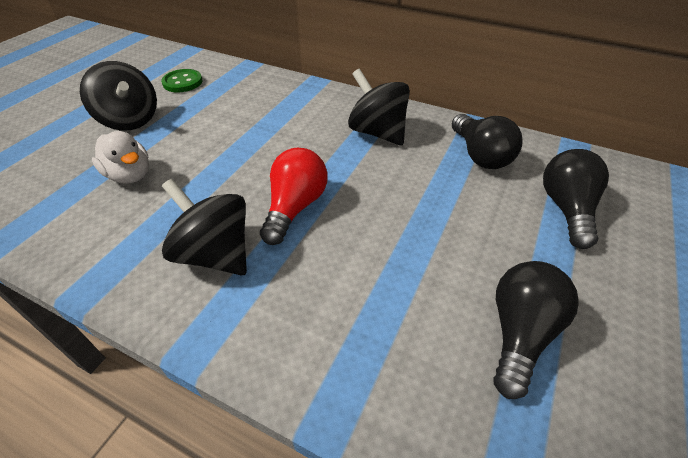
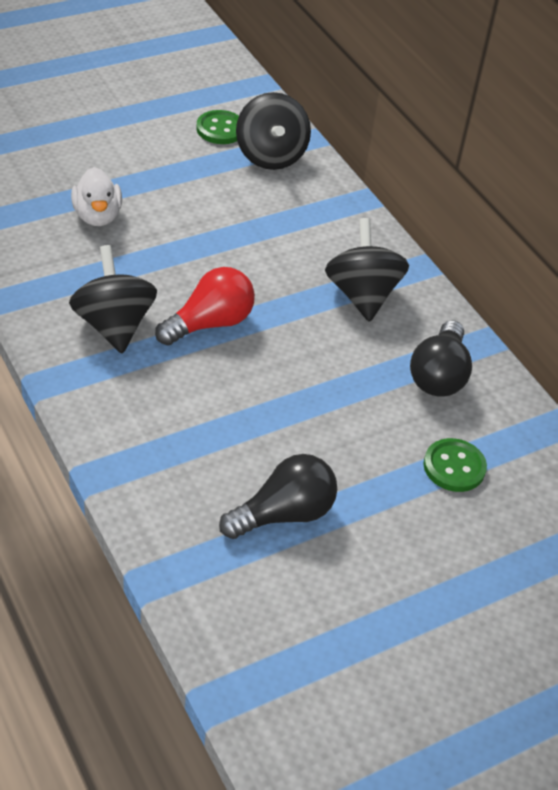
camera: 30 degrees right, 0 degrees up
black spinning top [80,61,157,131] -> black spinning top moved to [236,92,311,170]
black light bulb [543,149,609,249] -> green button [424,438,487,492]

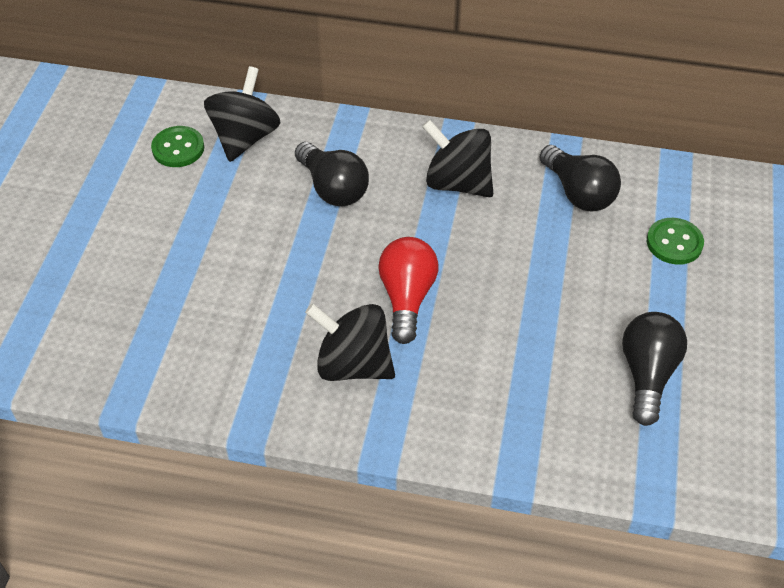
camera: 45 degrees left, 5 degrees up
white duck [71,167,122,226] -> none
black spinning top [236,92,311,170] -> black spinning top turned 105 degrees counterclockwise [204,66,281,162]
none -> black light bulb [295,142,369,206]

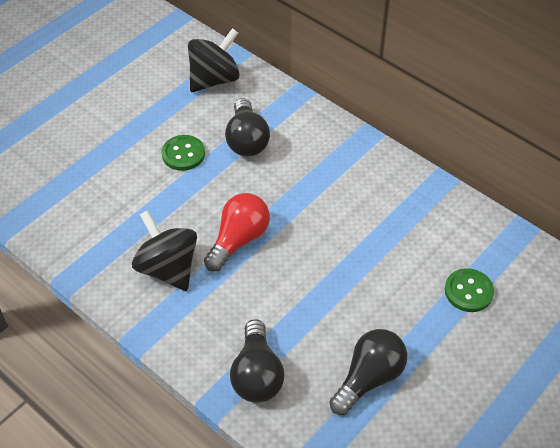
camera: 30 degrees right, 0 degrees up
green button [151,126,204,167] -> green button moved to [161,135,205,171]
black spinning top [422,120,493,197] -> none
black light bulb [539,145,621,212] -> black light bulb moved to [230,319,284,403]

